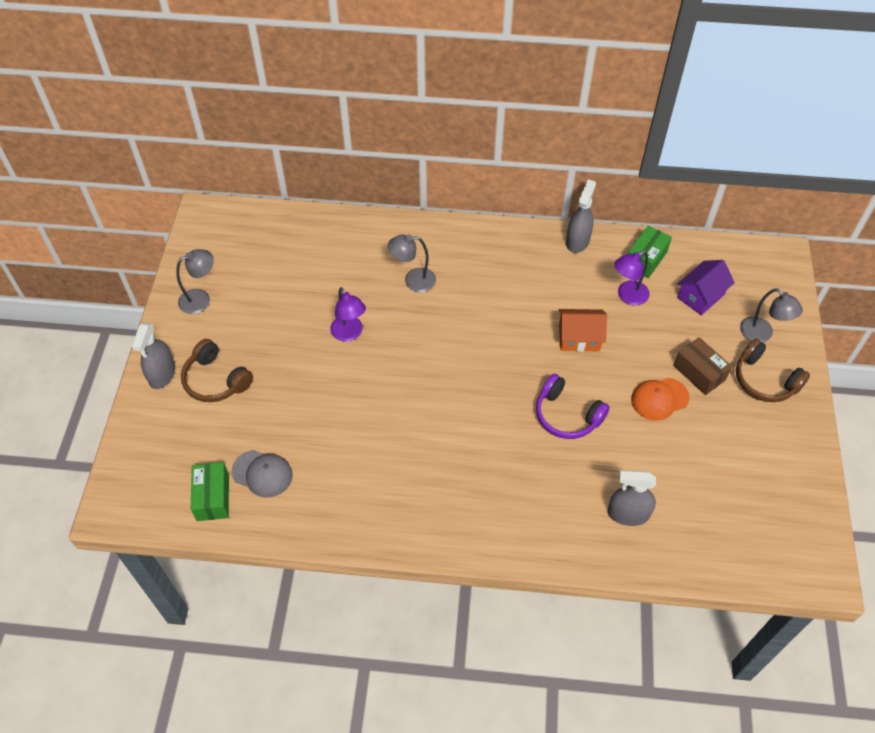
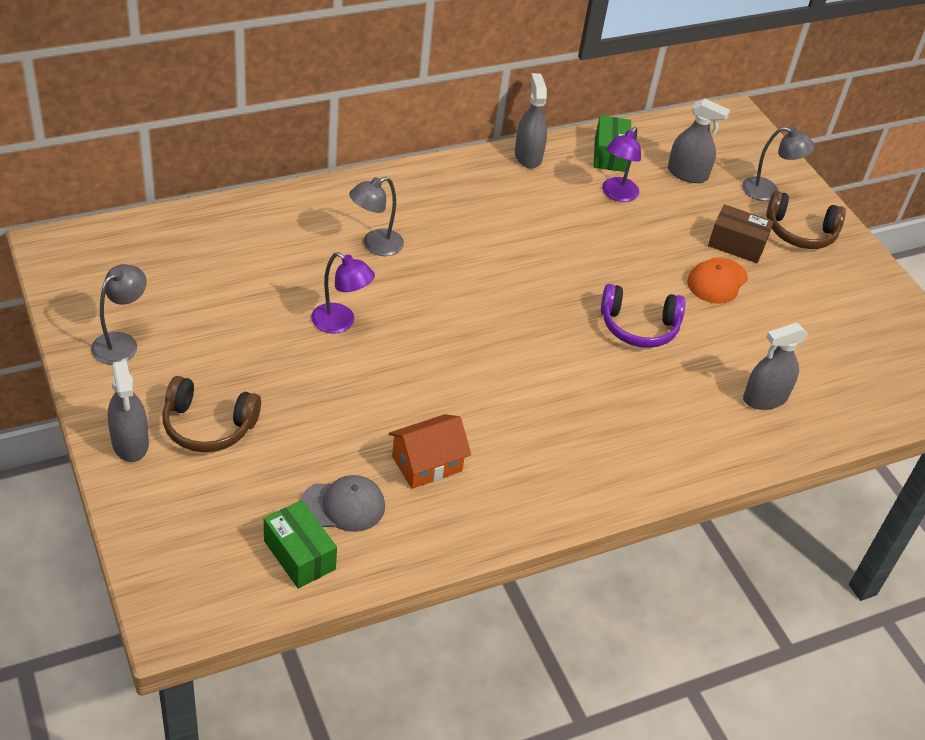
camera: 35 degrees left, 10 degrees down
orange house [559,309,607,352] -> orange house moved to [388,414,471,489]
purple house [677,260,735,315] -> grey spray bottle [668,98,730,183]

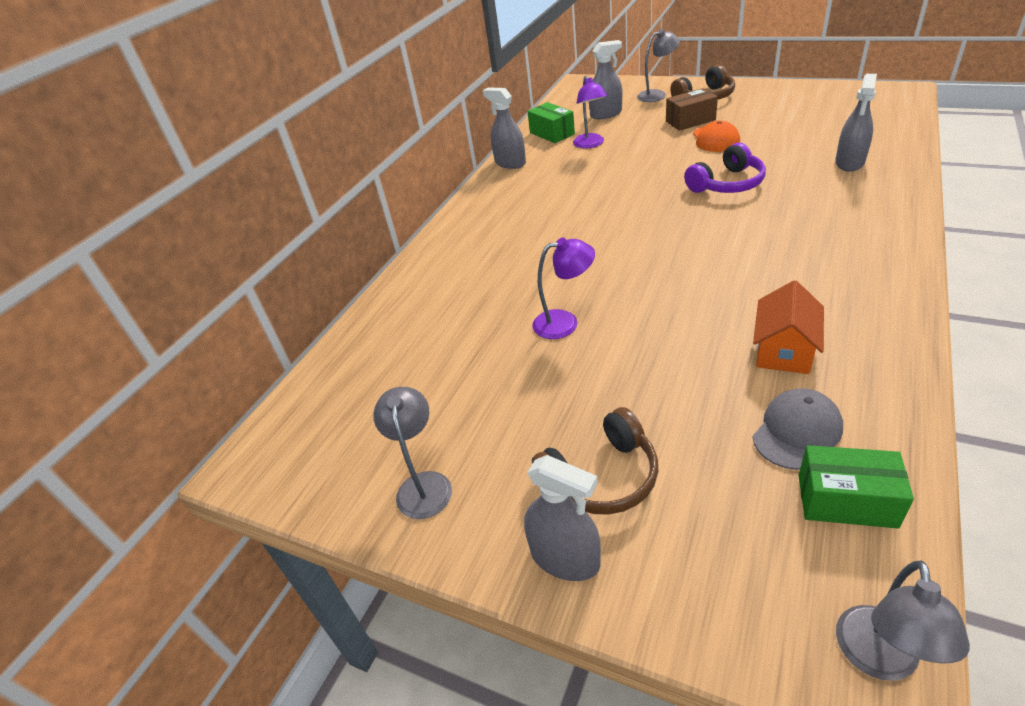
camera: 30 degrees left, 5 degrees down
grey lamp [349,177,404,256] -> grey lamp moved to [836,560,970,681]

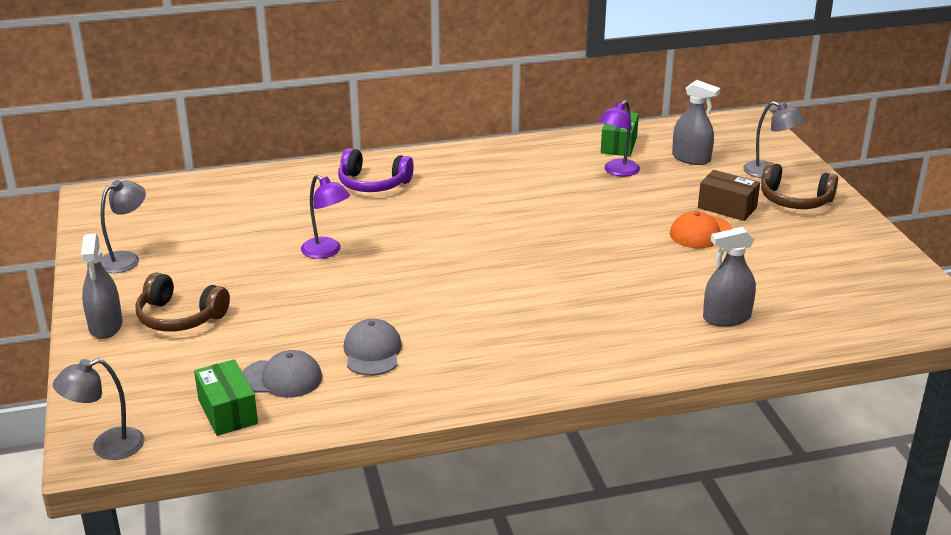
camera: 45 degrees right, 10 degrees down
grey spray bottle [483,87,526,169] -> none
purple headphones [684,142,766,193] -> purple headphones moved to [338,148,414,192]
orange house [753,280,824,374] -> grey cap [343,319,402,376]

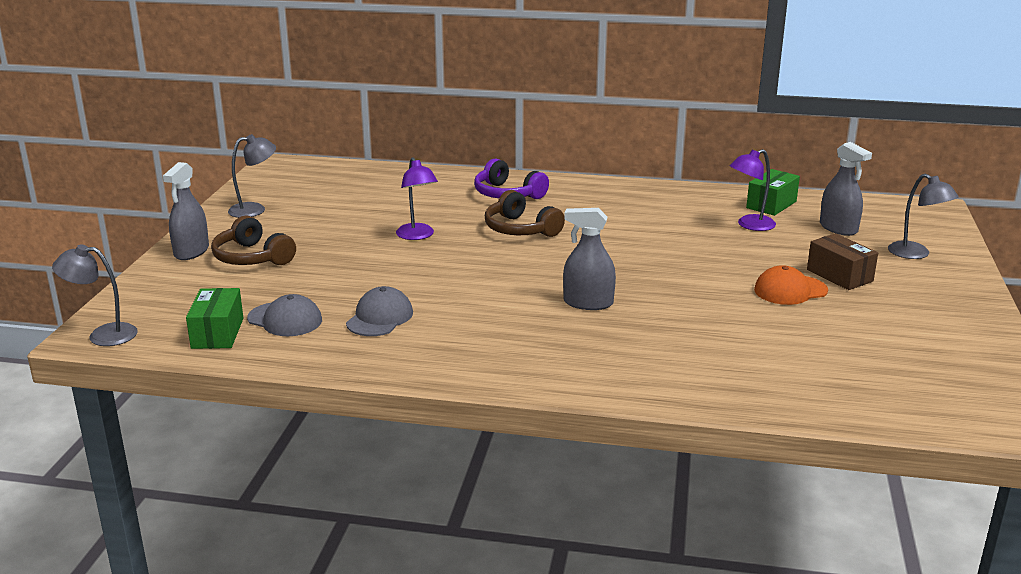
camera: 25 degrees right, 5 degrees down
grey spray bottle [703,227,756,327] -> grey spray bottle moved to [563,208,616,310]
brown headphones [761,162,838,209] -> brown headphones moved to [485,190,565,237]

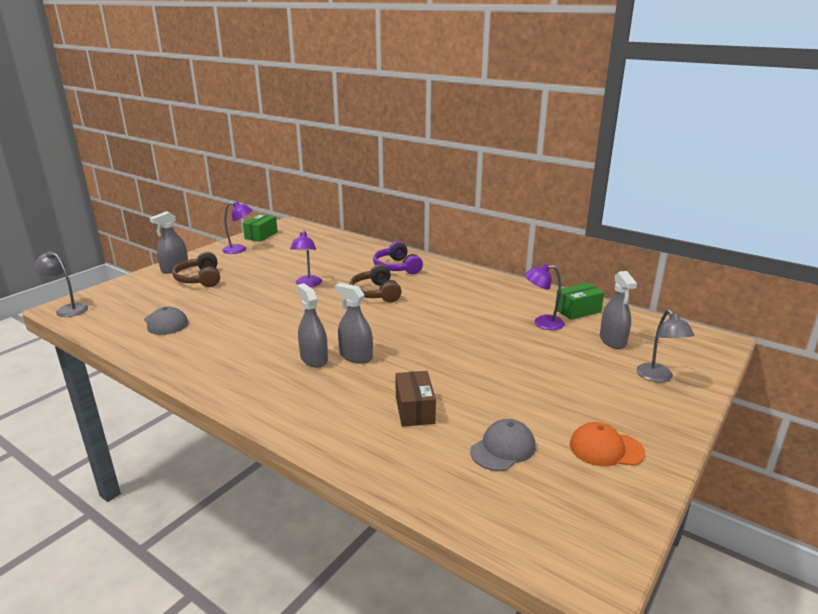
camera: 25 degrees right, 0 degrees up
green box [186,288,243,349] -> green box moved to [243,214,278,242]
grey lamp [228,134,276,218] -> purple lamp [222,201,253,254]
grey cap [346,286,413,336] -> grey cap moved to [470,419,536,471]
orange cap [754,265,828,305] -> orange cap moved to [570,422,645,466]
brown box [807,233,878,290] -> brown box moved to [395,371,436,427]
none -> grey spray bottle [297,283,328,368]

